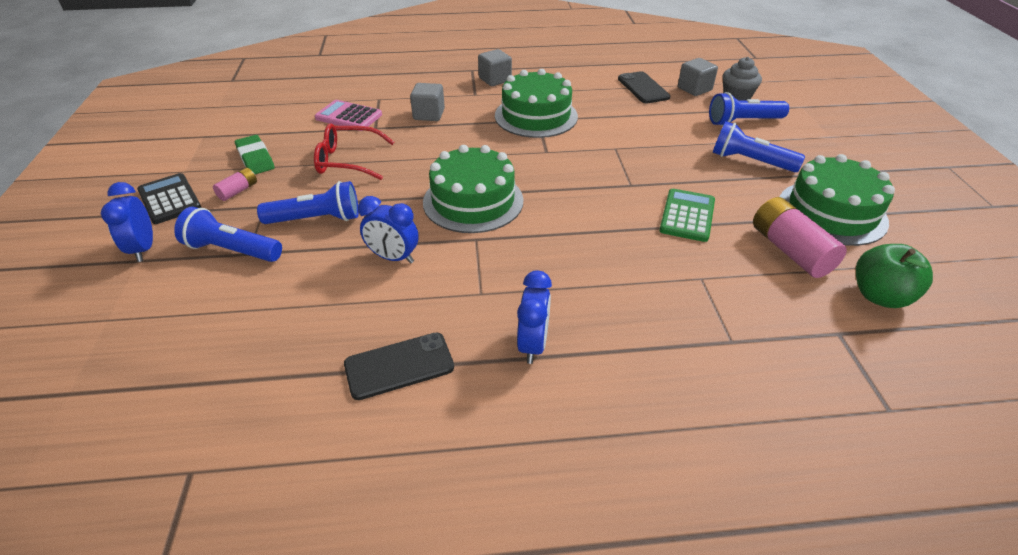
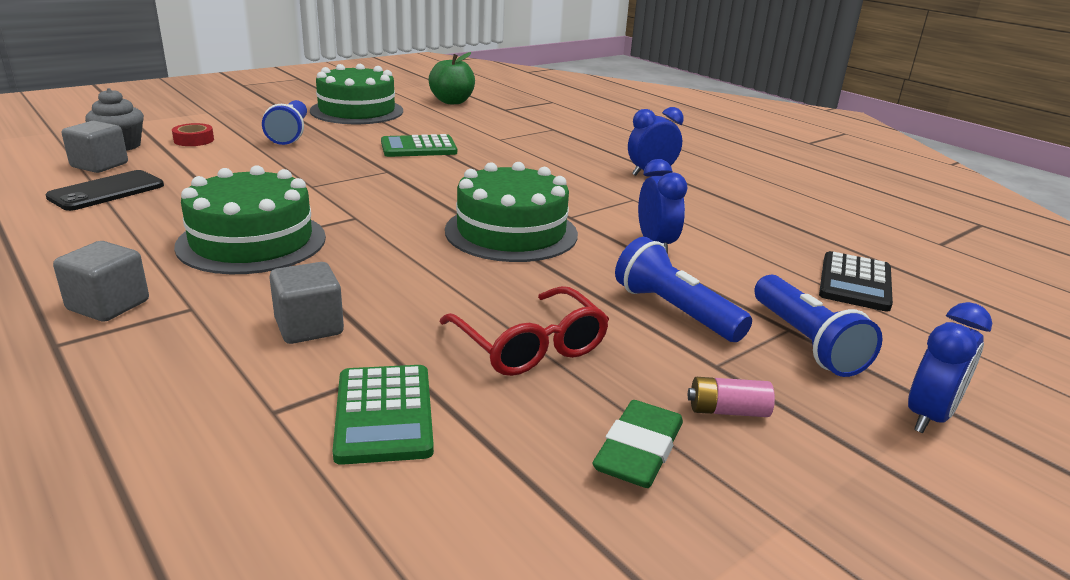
camera: 125 degrees left, 15 degrees down
black calculator [137,173,201,224] -> black calculator moved to [819,251,893,312]
pink calculator [315,100,382,131] -> green calculator [333,365,434,465]
black phone [344,332,454,400] -> none
blue flashlight [709,92,789,126] -> red tape [172,123,214,146]
pink battery [753,197,847,278] -> none

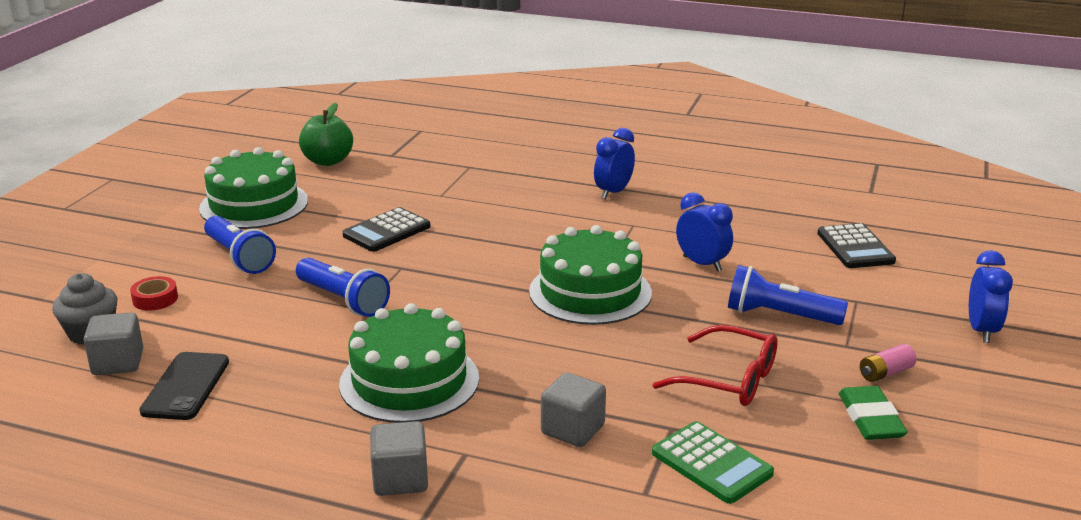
camera: 30 degrees left, 0 degrees up
green calculator [381,134,457,157] -> black calculator [342,207,431,252]
blue flashlight [754,275,883,377] -> blue flashlight moved to [296,258,390,317]

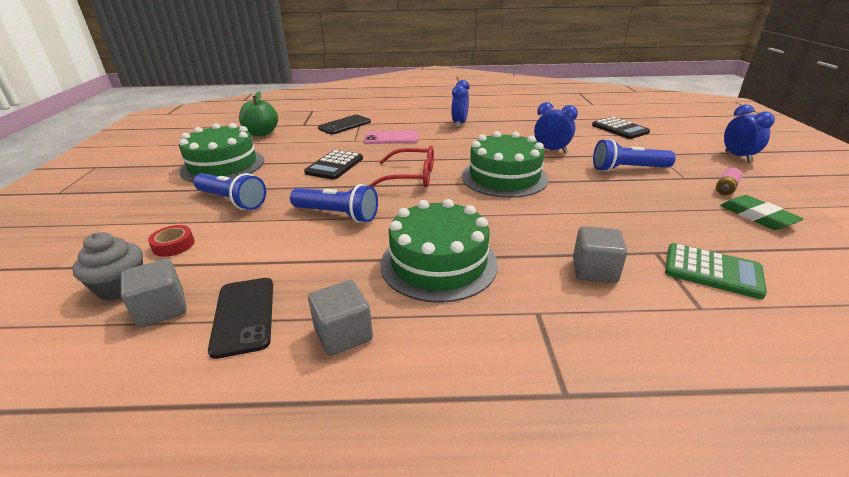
camera: 20 degrees left, 5 degrees up
grey cube [370,421,428,496] -> grey cube moved to [308,280,373,356]
red glasses [652,325,778,406] -> red glasses moved to [368,146,434,187]
none -> black phone [318,115,371,134]
none -> pink phone [364,130,419,144]

